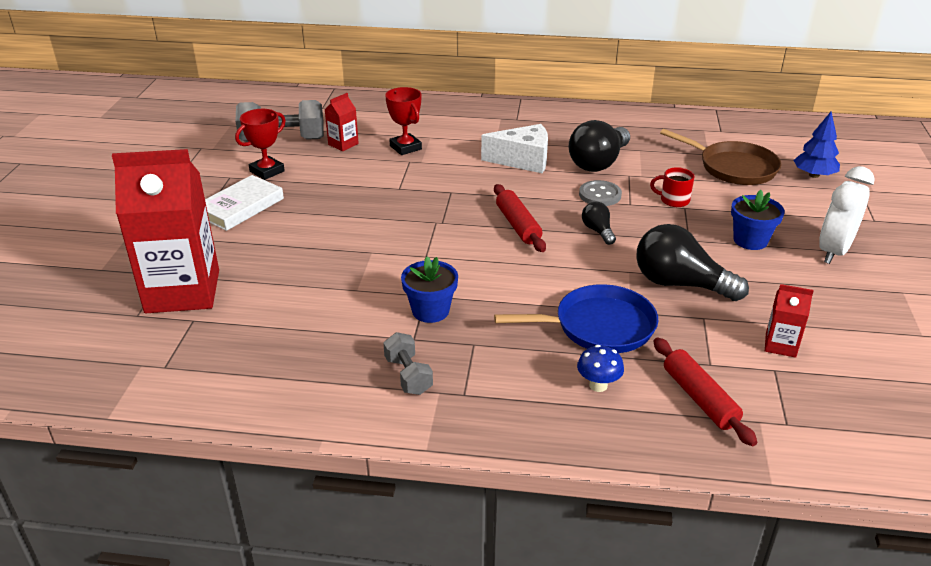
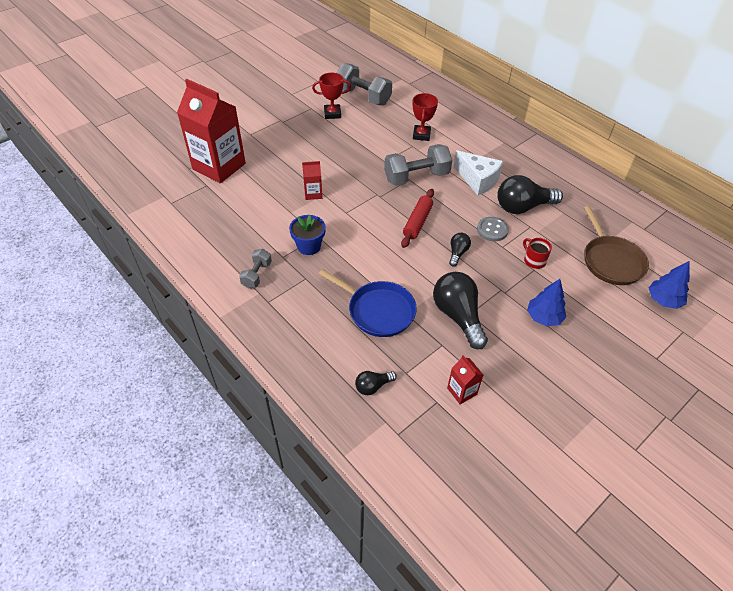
camera: 40 degrees right, 15 degrees up
white book [205,175,284,231] -> none
red carton [325,93,359,151] -> red carton moved to [302,161,322,200]
blue mushroom [577,345,624,392] -> none
red rolling pin [654,338,757,446] -> black light bulb [355,371,397,395]
blue flower pot [731,190,785,250] -> blue tree [527,279,567,326]
white clock [819,166,875,264] -> none
none -> grey dumbbell [384,144,452,186]

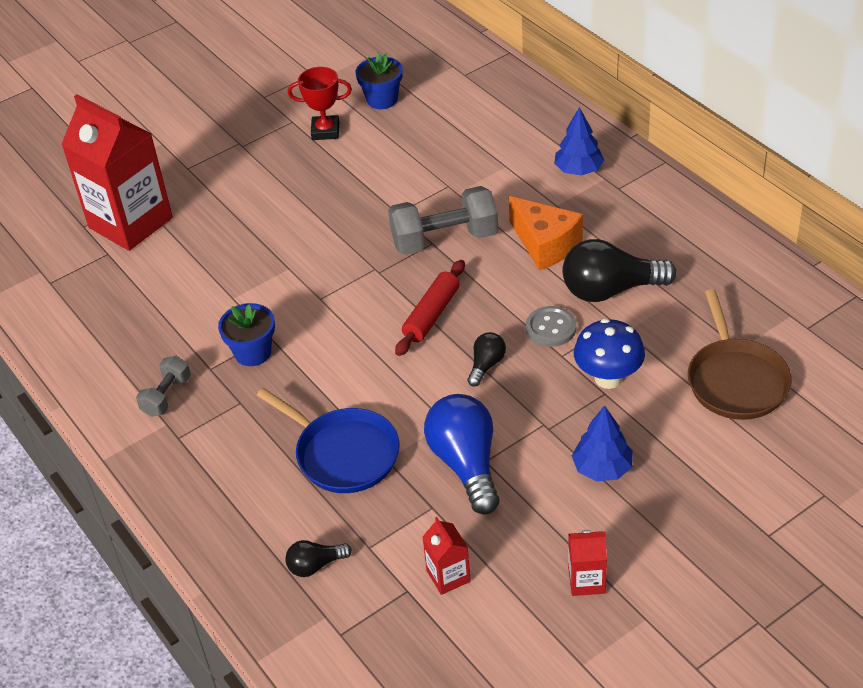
camera: 10 degrees right, 5 degrees down
red carton [302,161,322,200] -> red carton moved to [568,530,607,596]
grey dumbbell [337,63,392,105] -> blue flower pot [356,53,403,109]
red trophy [413,93,438,141] -> none
black light bulb [433,272,488,349] -> blue light bulb [424,394,500,515]
white cheese [454,150,503,195] -> orange cheese [509,196,583,271]
red mug [523,238,552,269] -> blue mushroom [574,318,645,389]
blue tree [649,261,690,309] -> blue tree moved to [554,107,604,175]

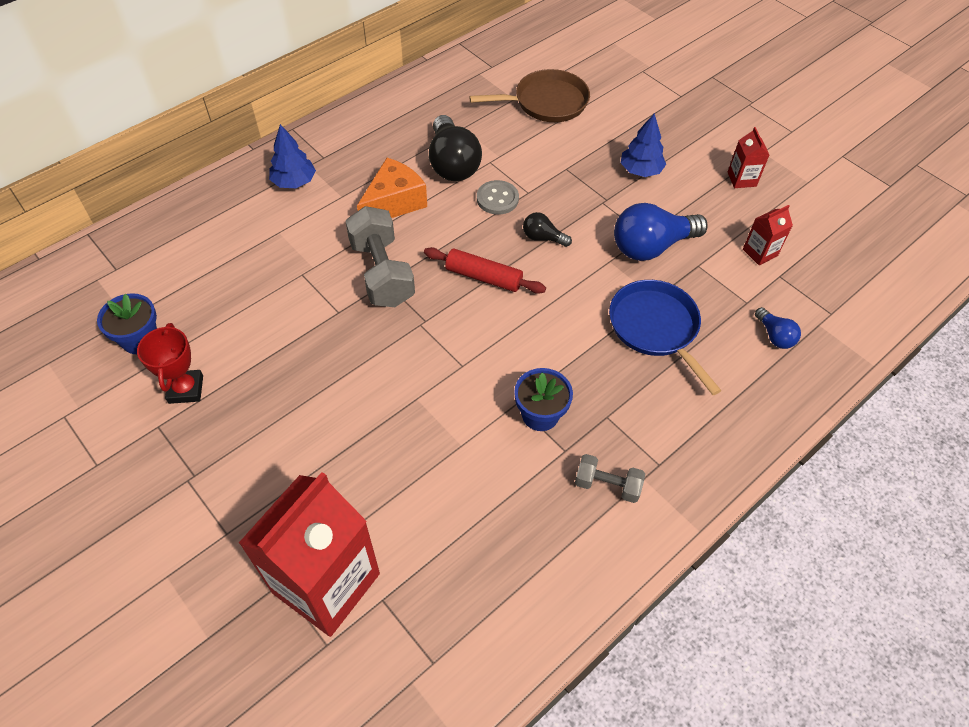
camera: 100 degrees left, 10 degrees up
blue pan [257,388,400,493] -> blue pan turned 60 degrees counterclockwise [609,280,722,395]
black light bulb [285,540,352,577] -> blue light bulb [755,307,801,349]
blue mushroom [574,318,645,389] -> none

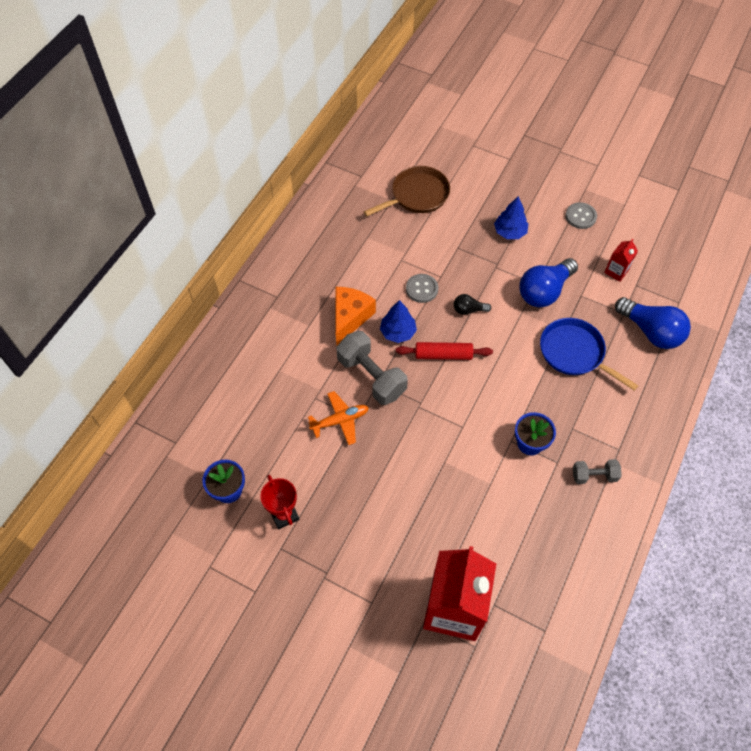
camera: 20 degrees left, 5 degrees up
blue tree [269,124,316,188] -> blue tree moved to [380,300,417,343]
black light bulb [429,115,482,181] -> none
red carton [728,127,769,188] -> grey button [565,202,597,229]
blue light bulb [755,307,801,349] -> blue light bulb [615,297,691,349], size x2.00
none -> orange plane [308,391,369,445]

